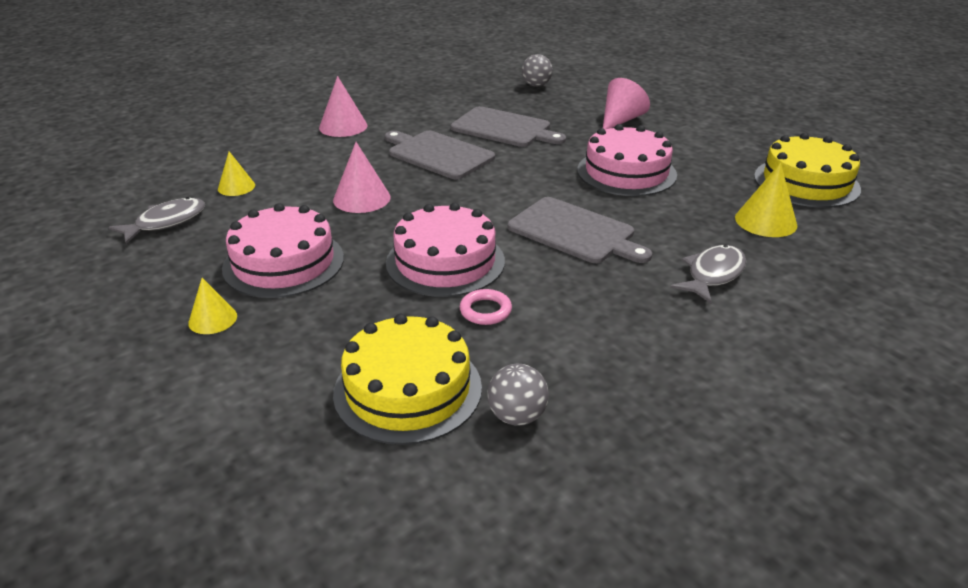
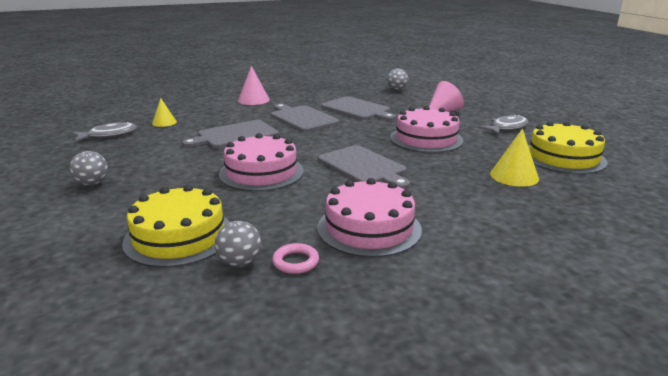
camera: 15 degrees right, 10 degrees down
yellow cone [188,278,237,334] -> grey ball [70,151,108,186]
pink cake [222,203,344,298] -> pink cake moved to [318,178,422,257]
pink cone [333,142,391,213] -> grey cutting board [182,120,278,148]
pink ring [460,289,512,325] -> pink ring moved to [272,243,319,274]
grey fish [670,245,746,303] -> grey fish moved to [479,114,528,134]

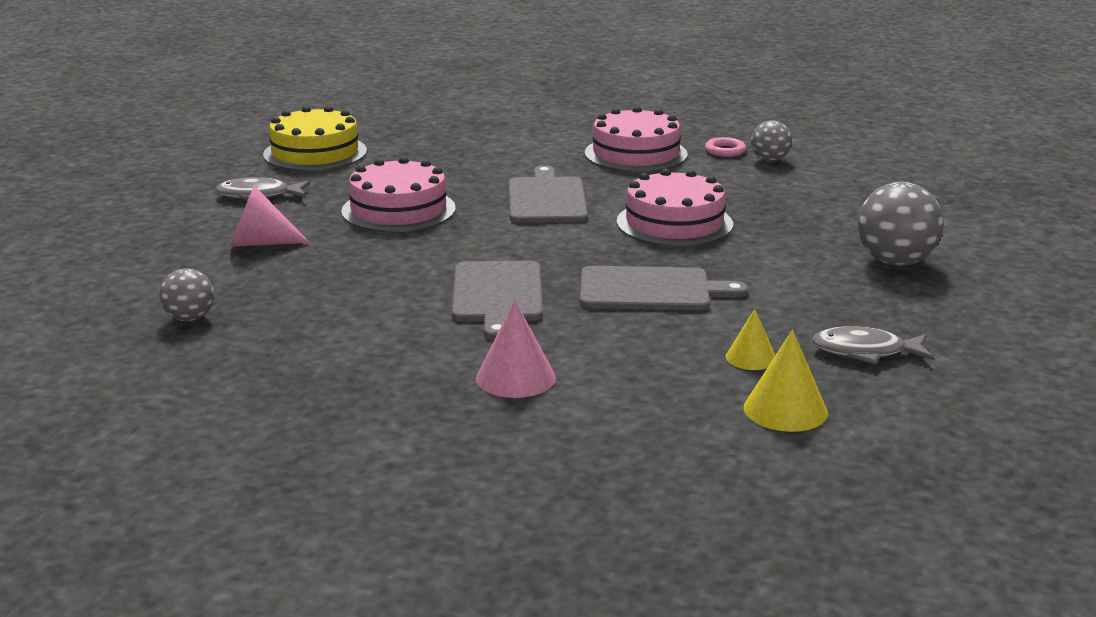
camera: 145 degrees left, 0 degrees up
grey ball [70,151,108,186] -> grey ball [857,182,944,266], size x1.71
yellow cake [122,185,230,268] -> none
grey cutting board [321,96,396,120] -> none
yellow cone [490,129,539,187] -> yellow cone moved to [744,330,828,432]

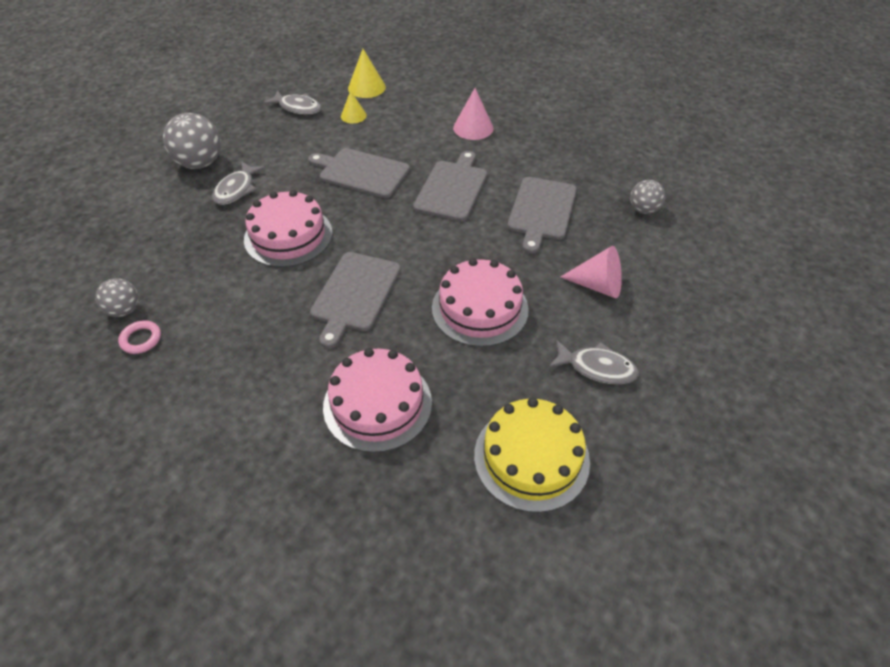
camera: 160 degrees left, 25 degrees up
pink cake [585,106,688,172] -> pink cake moved to [323,348,432,453]
none -> grey fish [212,161,266,205]
none -> grey cutting board [507,177,577,253]

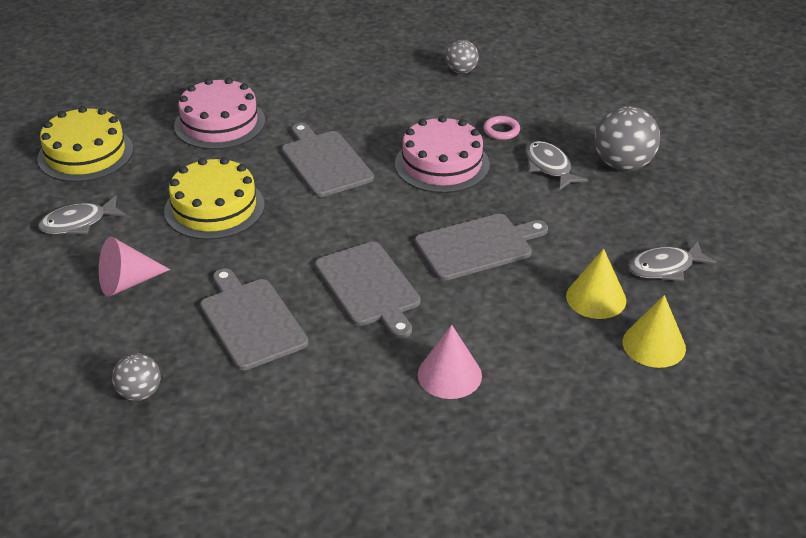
camera: 135 degrees right, 10 degrees down
pink ring [118,320,161,354] -> pink ring moved to [483,116,520,140]
yellow cone [341,90,367,123] -> yellow cone [566,249,626,319], size x1.53
pink cake [432,258,529,347] -> yellow cake [164,157,265,240]

